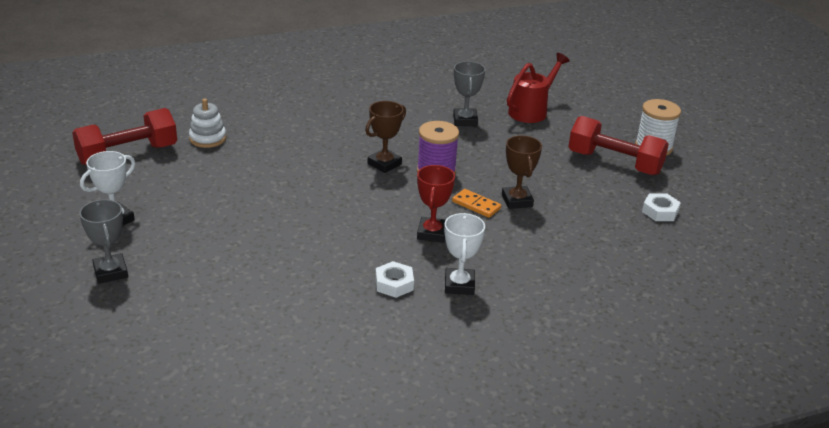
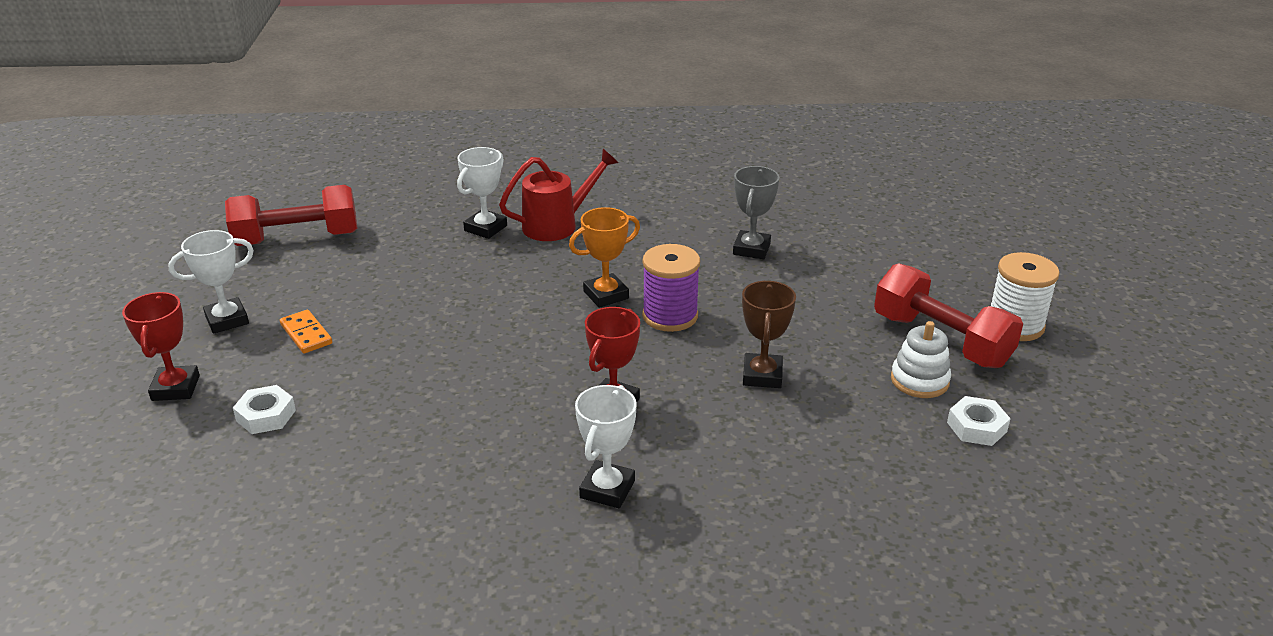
camera: 20 degrees right, 0 degrees up
grey trophy [79,199,128,284] -> red trophy [122,292,200,401]
white stacking toy [189,99,226,148] -> white stacking toy moved to [891,321,951,398]
brown trophy [365,101,406,173] -> orange trophy [569,207,640,308]
white nut [375,261,414,298] -> white nut moved to [233,385,296,434]
orange domino [452,189,501,218] -> orange domino moved to [280,310,332,353]
red watering can [507,53,570,123] -> red watering can moved to [499,149,618,241]
none -> white trophy [457,147,507,239]

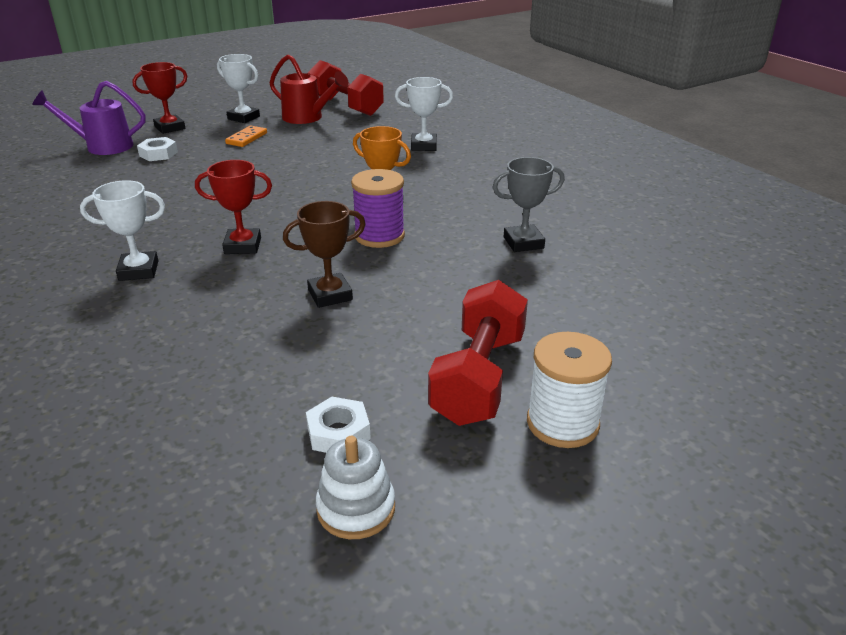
camera: 60 degrees right, 0 degrees up
red watering can [499,149,618,241] -> red watering can moved to [270,54,349,124]
white stacking toy [891,321,951,398] -> white stacking toy moved to [316,436,395,539]
none -> purple watering can [32,81,146,155]

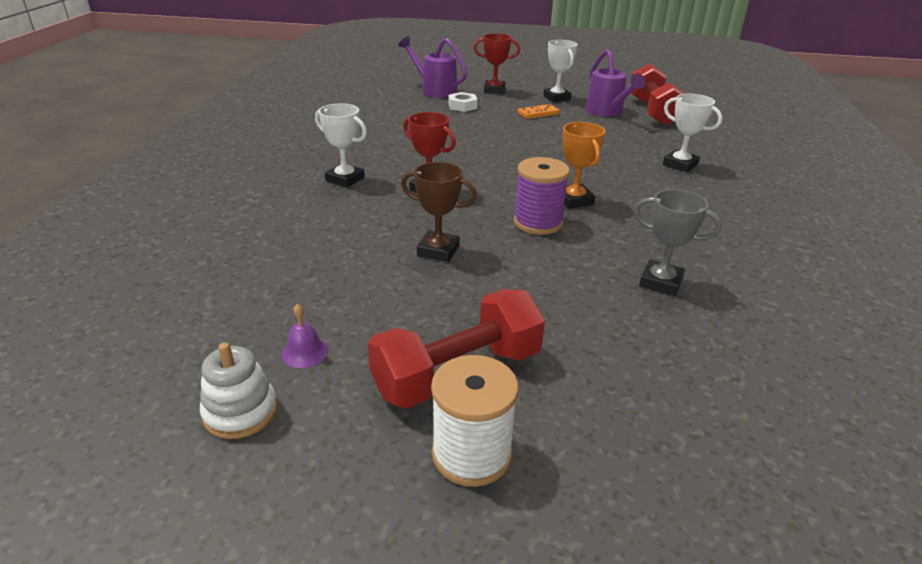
camera: 40 degrees right, 0 degrees up
red watering can [270,54,349,124] -> purple watering can [585,49,646,116]
white nut [306,397,371,453] -> purple bell [282,304,328,368]

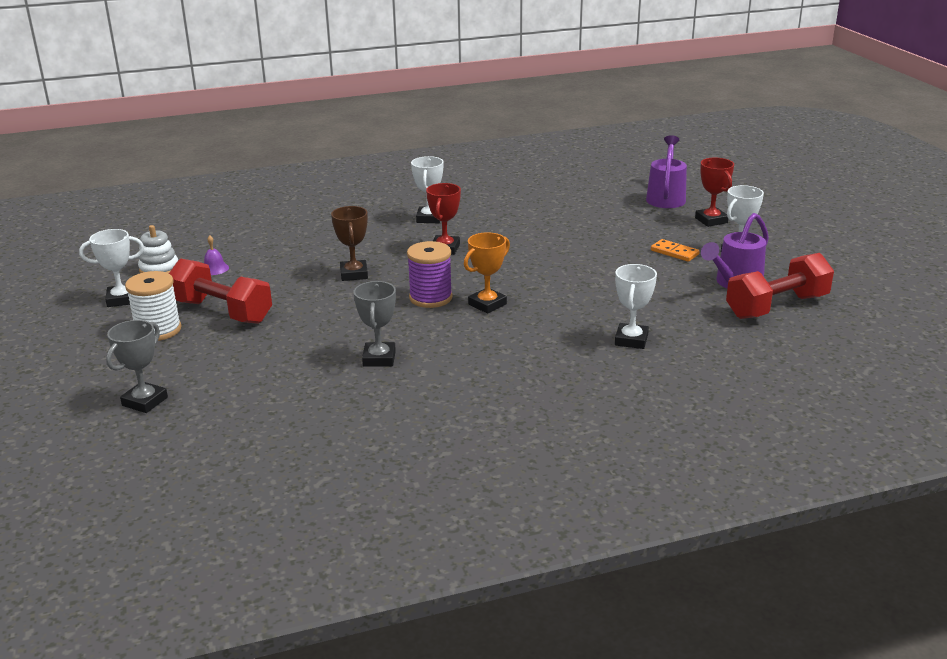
camera: 65 degrees right, 5 degrees down
white nut [449,92,477,112] -> none
none -> white trophy [79,229,144,307]
none -> grey trophy [106,320,168,413]

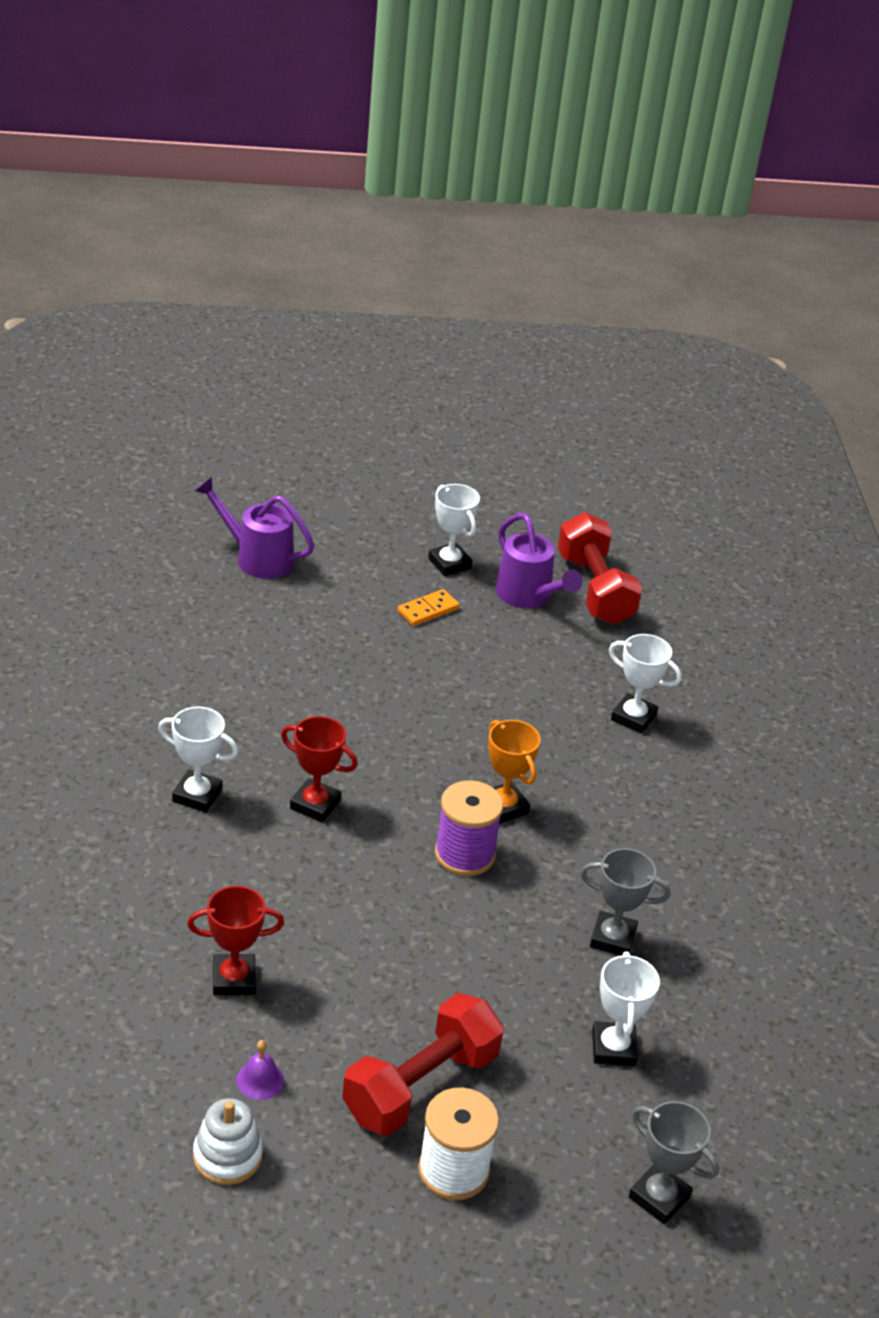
camera: 80 degrees left, 10 degrees up
white trophy [79,229,144,307] -> white trophy moved to [592,952,660,1067]
brown trophy [331,206,368,281] -> none
red trophy [695,158,734,227] -> red trophy moved to [187,886,284,996]

